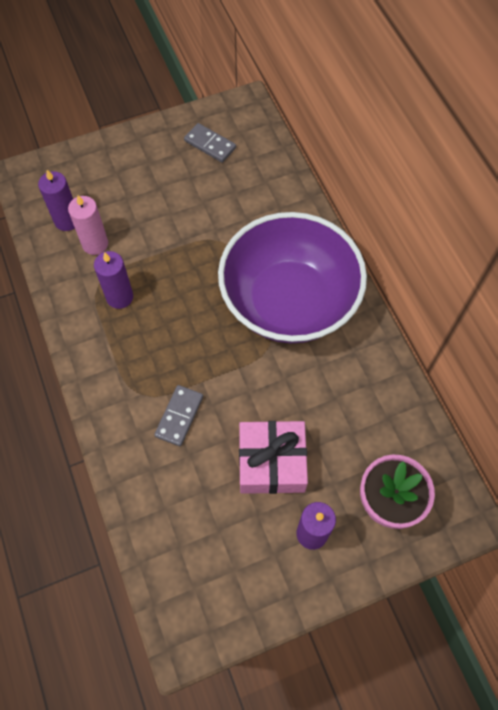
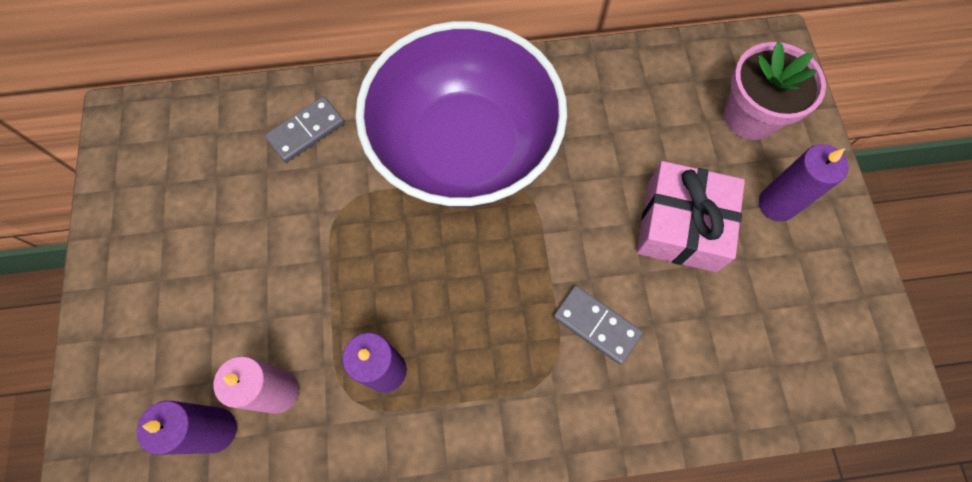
camera: 75 degrees left, 5 degrees up
grey domino [184,123,236,163] -> grey domino moved to [265,96,345,163]

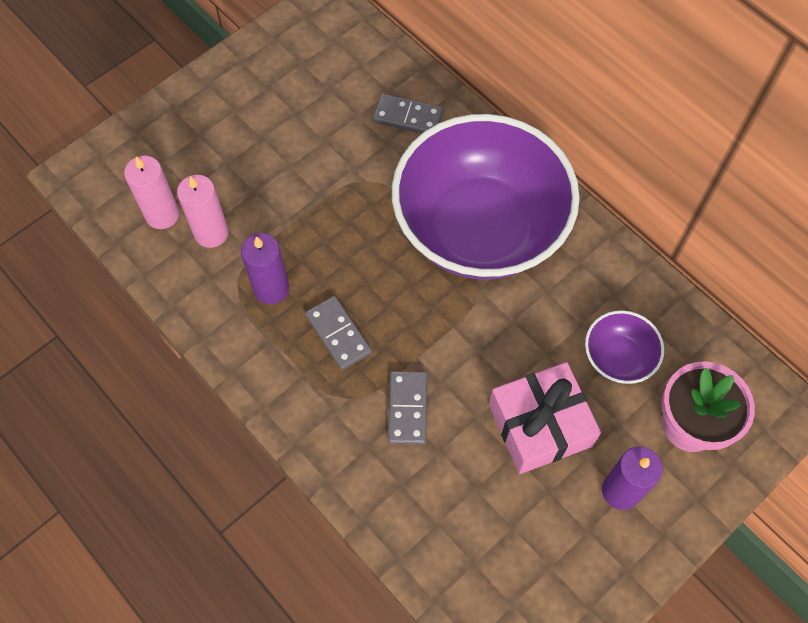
camera: 55 degrees right, 5 degrees down
purple candle [137,401,237,455] -> pink candle [124,156,179,229]
none -> grey domino [305,296,372,370]
none -> purple bowl [585,310,664,384]

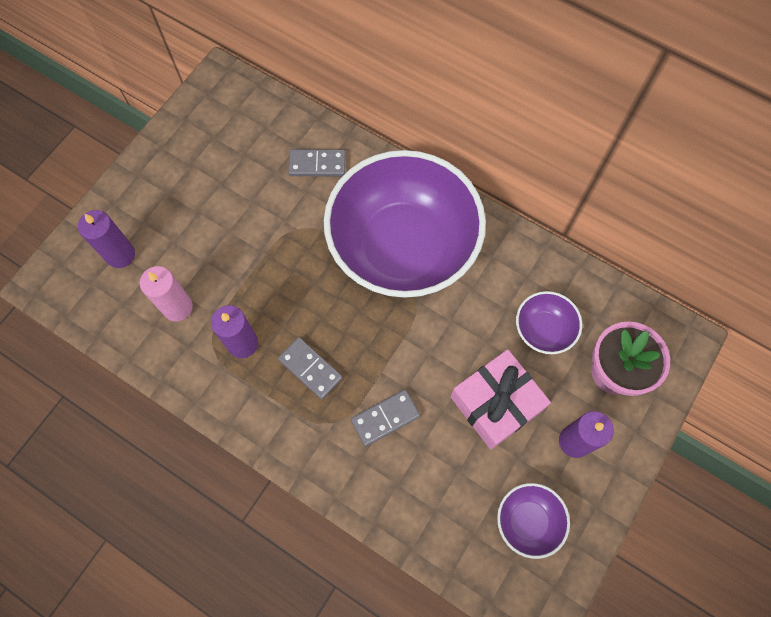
camera: 15 degrees left, 5 degrees up
pink candle [124,156,179,229] -> none
grey domino [388,371,427,445] -> grey domino turned 75 degrees clockwise [351,390,420,447]
none -> purple candle [78,210,135,268]
none -> purple bowl [497,483,570,559]

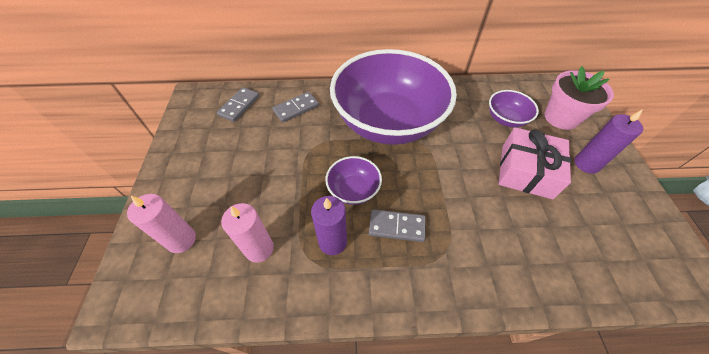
camera: 35 degrees left, 15 degrees down
purple candle [78,210,135,268] -> pink candle [127,194,196,253]
grey domino [351,390,420,447] -> grey domino moved to [217,87,259,122]
purple bowl [497,483,570,559] -> purple bowl moved to [325,156,382,205]

